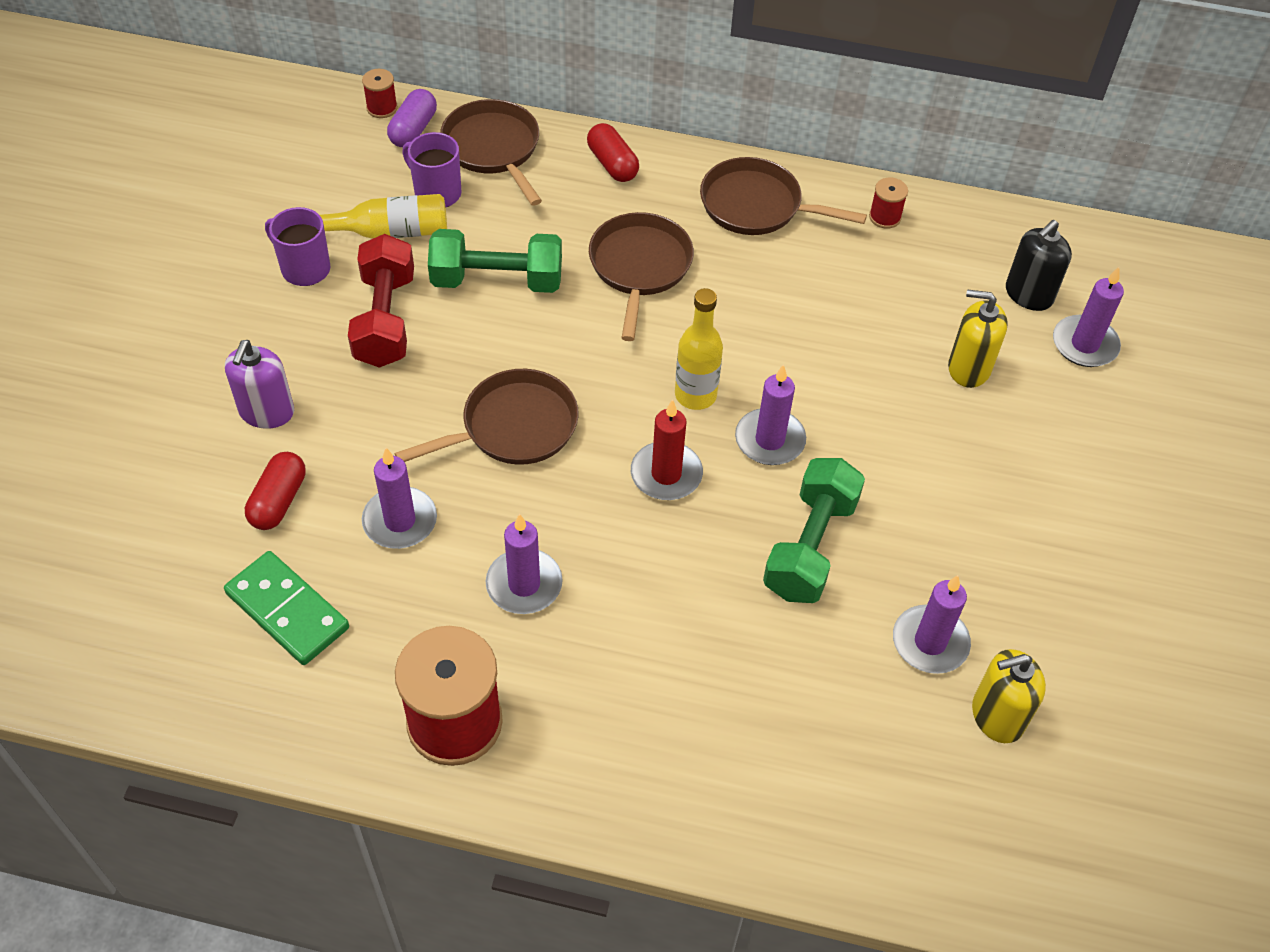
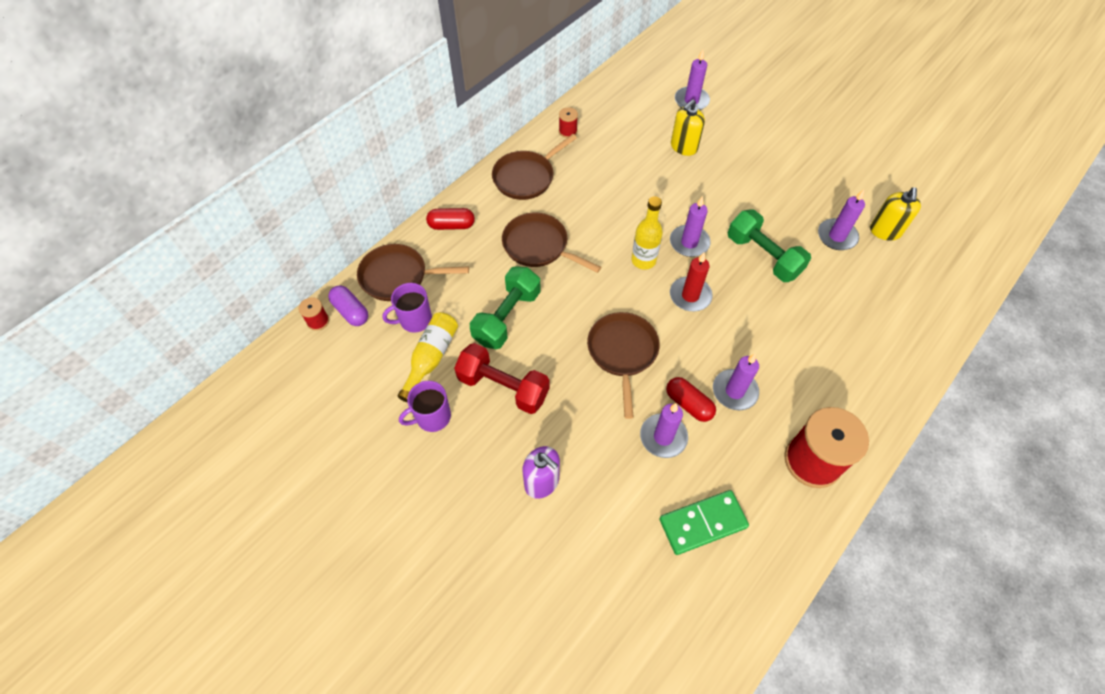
camera: 60 degrees left, 5 degrees up
red capsule [245,452,306,530] -> red capsule moved to [666,377,716,422]
black soap dispenser [1006,220,1072,311] -> none

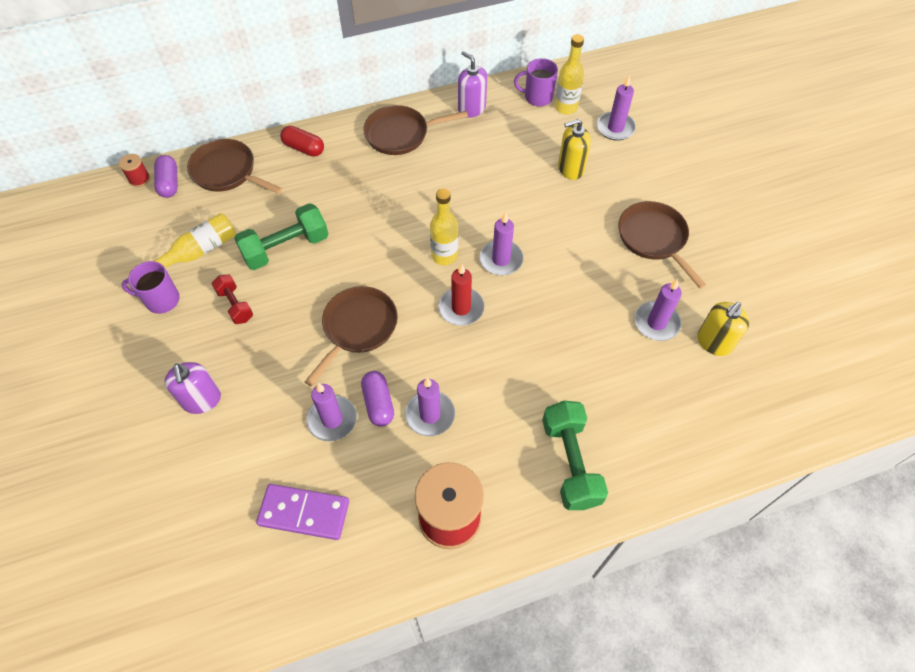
camera: 30 degrees right, 0 degrees up
purple mug [382,283,432,333] -> purple mug moved to [514,58,558,106]
red dumbbell [454,343,549,414] -> red dumbbell [212,274,253,324], size x0.58
brown pan [502,213,601,273] -> brown pan moved to [618,201,706,289]
red spool [559,107,578,138] -> purple soap dispenser [458,51,487,118]
green domino [659,490,749,555] -> purple domino [256,484,349,540]
red capsule [666,377,716,422] -> purple capsule [361,371,394,427]
green dumbbell [728,210,811,282] -> green dumbbell moved to [542,400,608,510]
none -> yellow bottle [555,34,584,115]

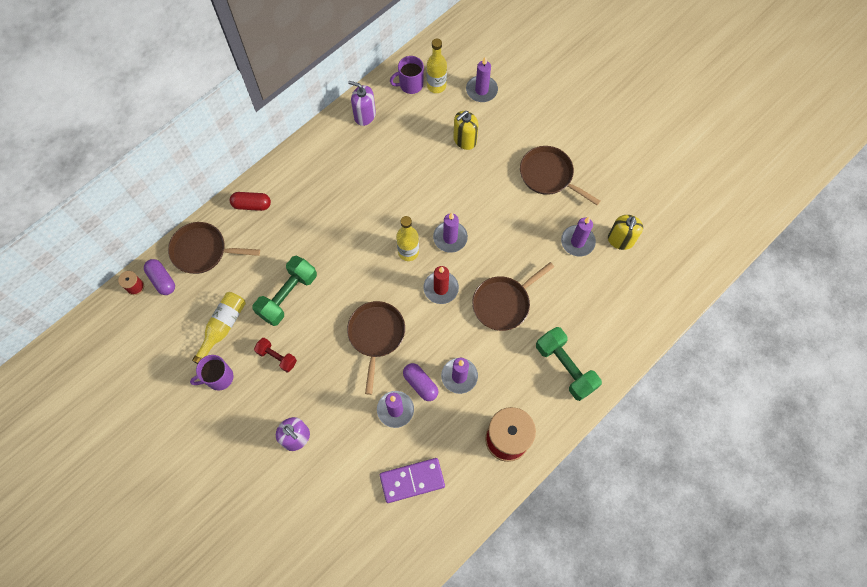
camera: 25 degrees left, 10 degrees up
brown pan [363,105,468,155] -> brown pan moved to [472,262,554,331]

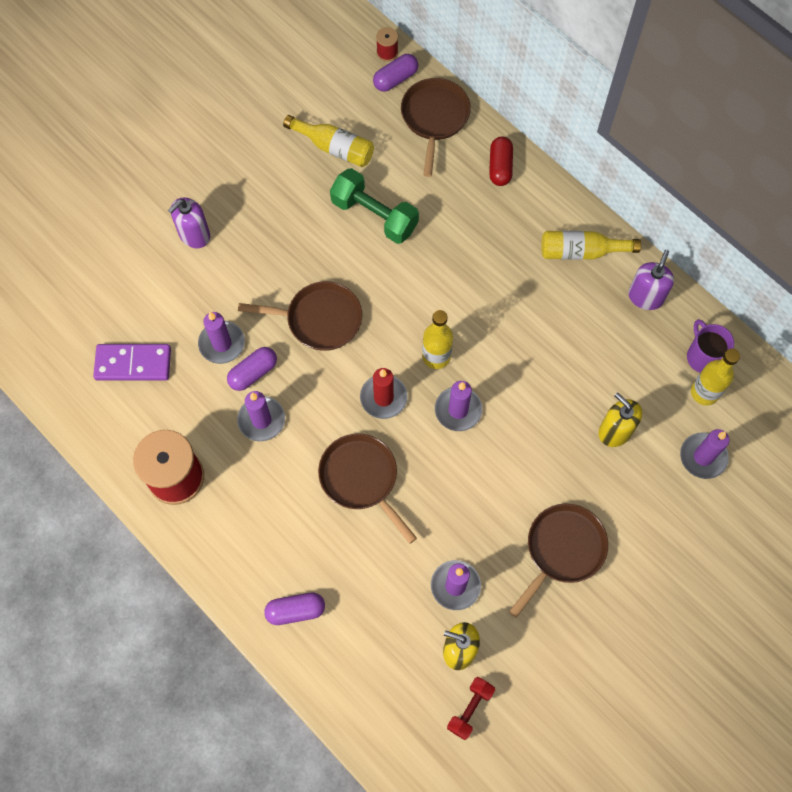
camera: 90 degrees right, 0 degrees up
purple mug [190,355,233,391] -> none
red dumbbell [254,338,297,372] -> red dumbbell moved to [447,677,495,740]
purple domino [380,458,445,503] -> purple domino turned 75 degrees counterclockwise [93,344,171,381]
green dumbbell [536,327,602,401] -> none
none -> purple capsule [264,593,325,625]
none -> yellow bottle [541,231,641,260]

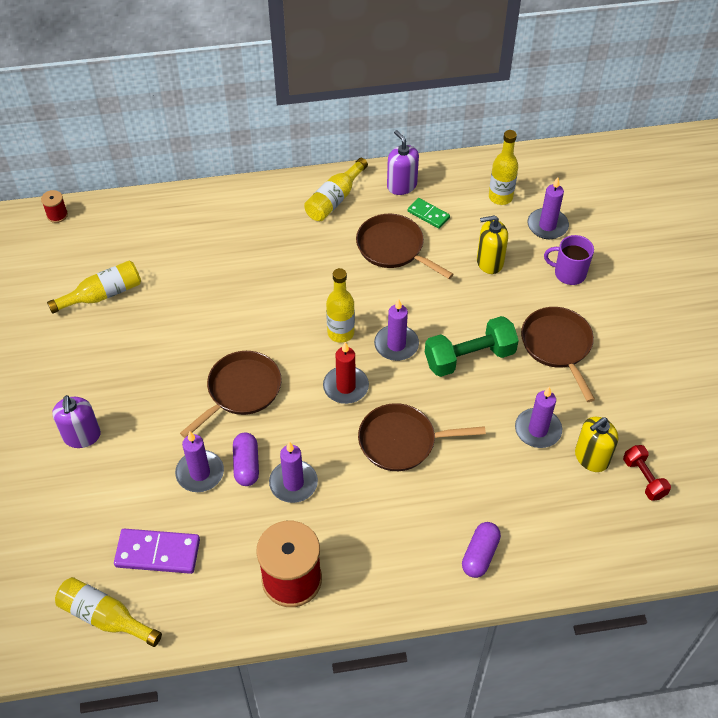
camera: 55 degrees left, 15 degrees down
purple domino [93,344,171,381] -> purple domino turned 60 degrees clockwise [114,529,200,574]
green dumbbell [330,168,419,244] -> green dumbbell moved to [425,316,519,377]
purple capsule [373,54,418,92] -> none
brown pan [401,78,471,177] -> brown pan moved to [356,214,454,279]
red capsule [489,137,513,186] -> none
purple mug [687,319,734,373] -> purple mug moved to [544,235,594,285]
none -> yellow bottle [55,577,162,647]
none -> green domino [408,198,450,229]

